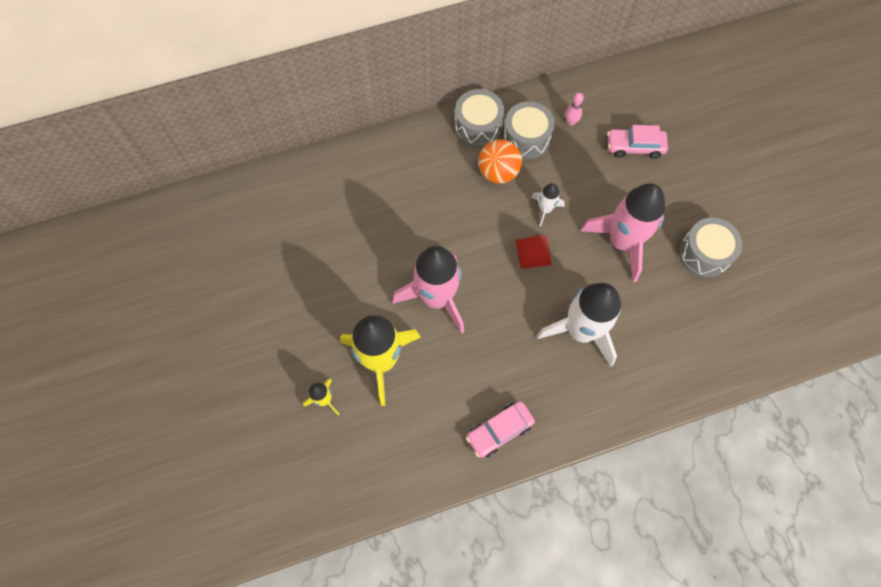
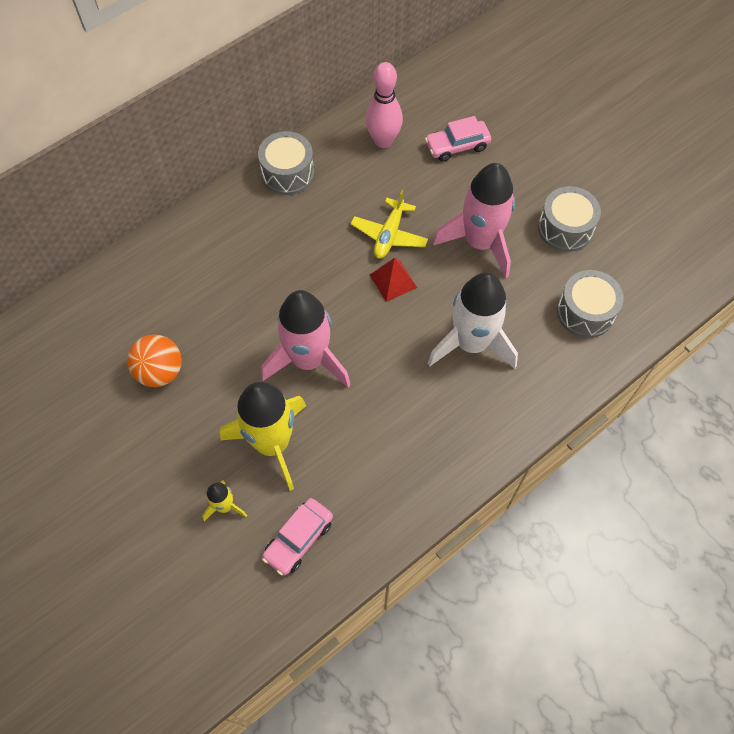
camera: 20 degrees left, 5 degrees down
pink car [466,401,535,458] -> pink car moved to [262,498,333,575]
orange ball [479,139,522,184] -> orange ball moved to [127,334,182,387]
grey drum [503,101,555,160] -> grey drum moved to [557,270,624,338]
white rocket [532,183,565,226] -> yellow plane [351,189,428,259]
pink bowling pin [565,93,584,126] -> pink bowling pin [365,62,403,148], size x2.05

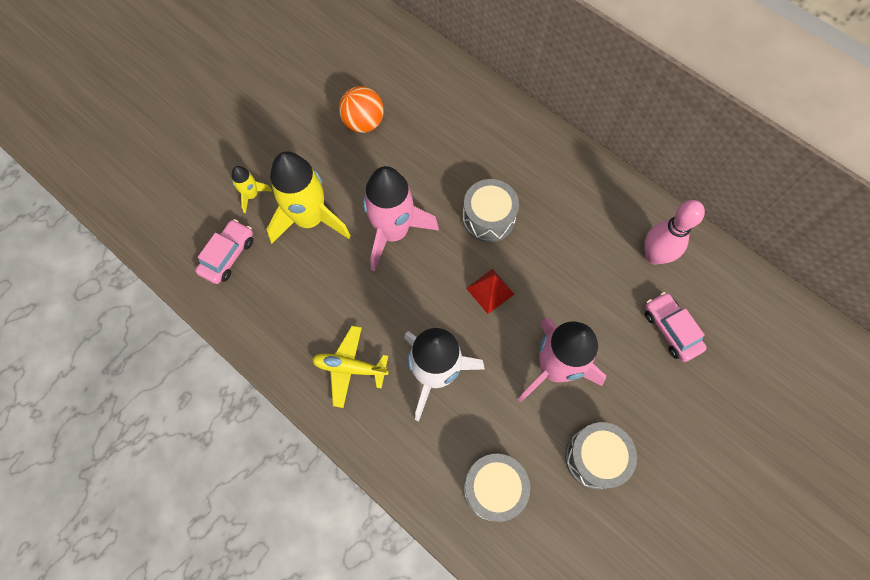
camera: 80 degrees right, 5 degrees up
grey drum [258,131,314,195] -> grey drum moved to [462,179,519,242]
pink car [262,498,333,575] -> pink car turned 90 degrees clockwise [195,219,253,284]
yellow plane [351,189,428,259] -> yellow plane moved to [312,326,389,408]

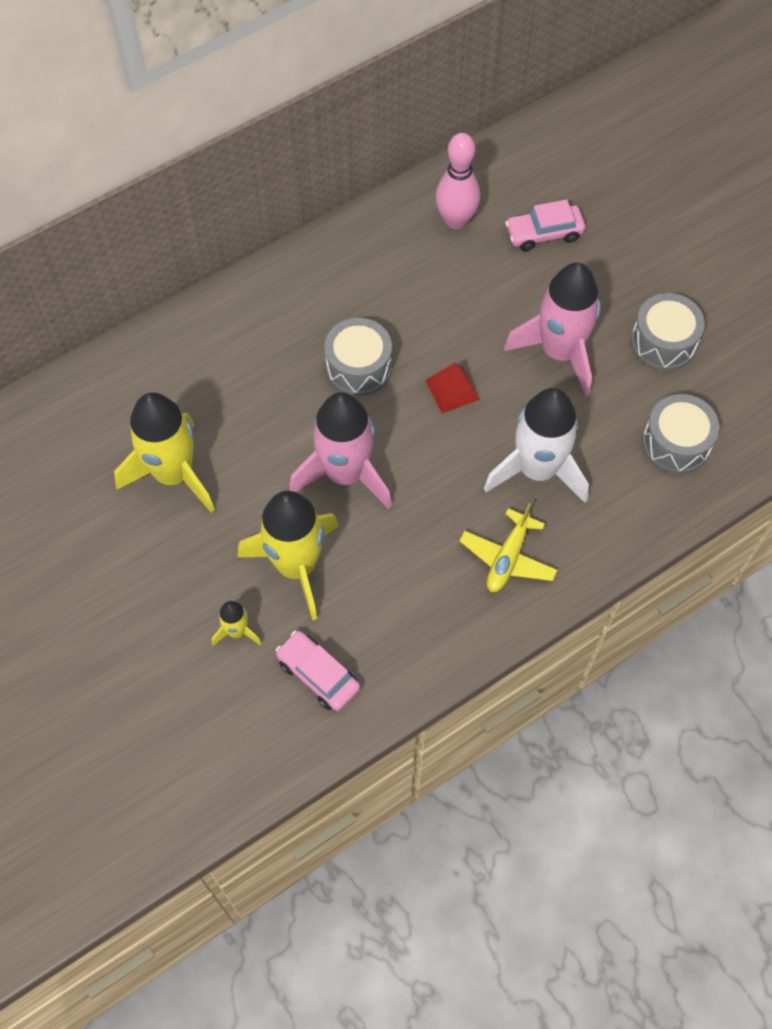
camera: 75 degrees left, 5 degrees down
orange ball [339,86,384,133] -> yellow rocket [114,392,215,513]

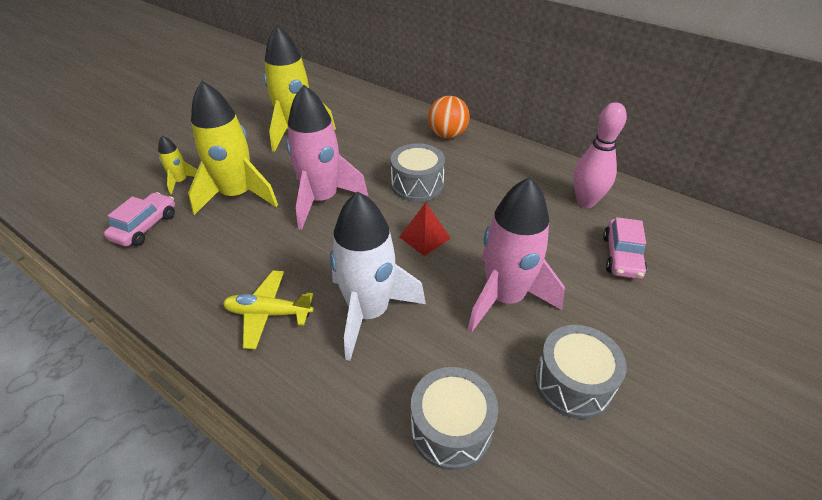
camera: 70 degrees right, 20 degrees down
pink car [505,199,585,251] -> pink car turned 135 degrees counterclockwise [603,217,647,279]
none -> orange ball [428,96,470,139]

